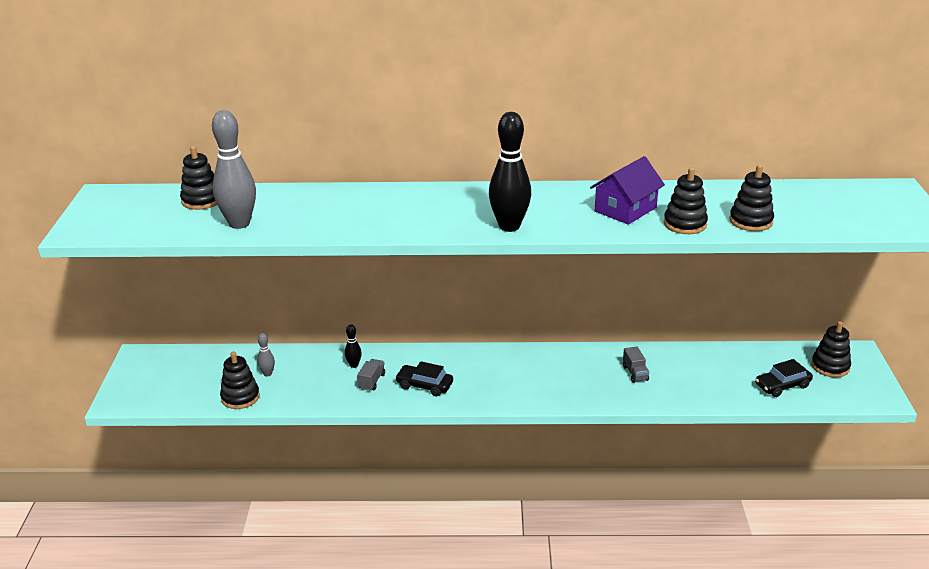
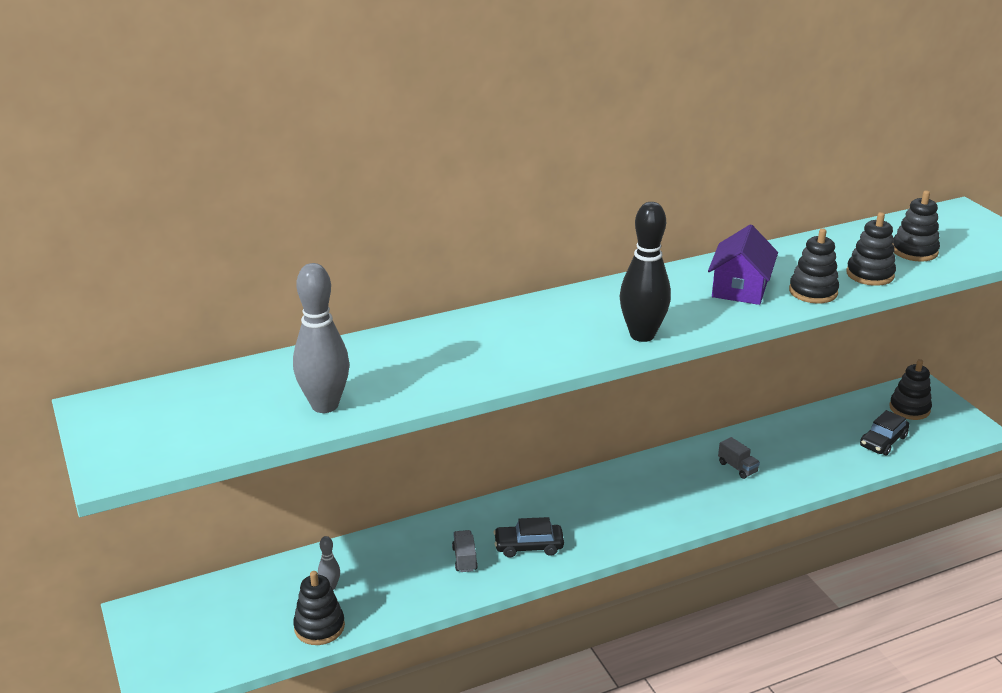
camera: 25 degrees left, 0 degrees up
black stacking toy [180,146,217,210] -> black stacking toy moved to [893,191,940,262]
black bowling pin [345,324,362,368] -> none

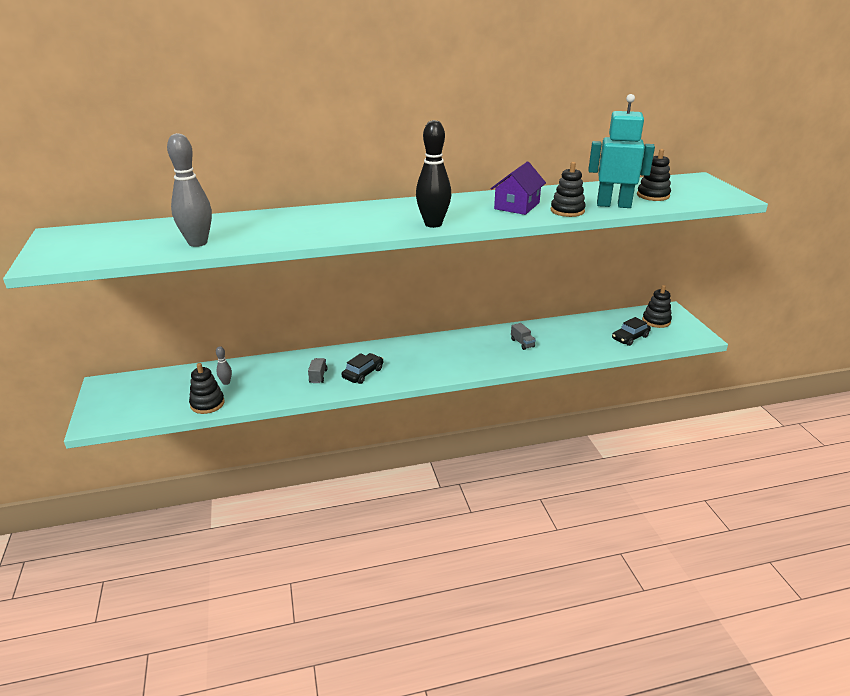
camera: 10 degrees right, 0 degrees up
black car [493,517,564,557] -> black car turned 120 degrees clockwise [342,353,383,384]
black stacking toy [846,212,896,286] -> turquoise robot [588,94,655,208]

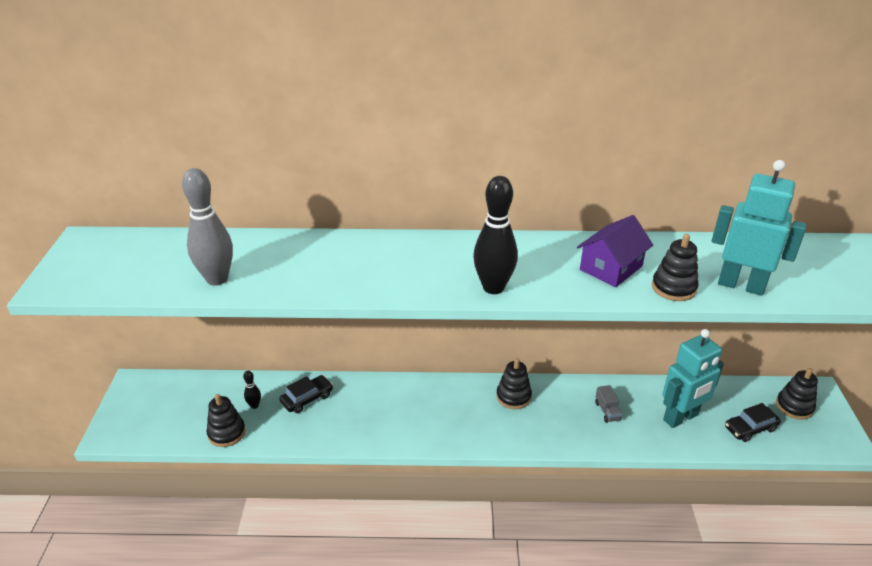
camera: 15 degrees right, 5 degrees up
grey bowling pin [216,346,232,385] -> black bowling pin [243,371,261,409]
grey truck [308,358,328,383] -> none
black car [342,353,383,384] -> black car moved to [279,375,333,413]
black stacking toy [637,149,671,201] -> black stacking toy moved to [496,358,532,409]
none -> turquoise robot [662,329,724,428]

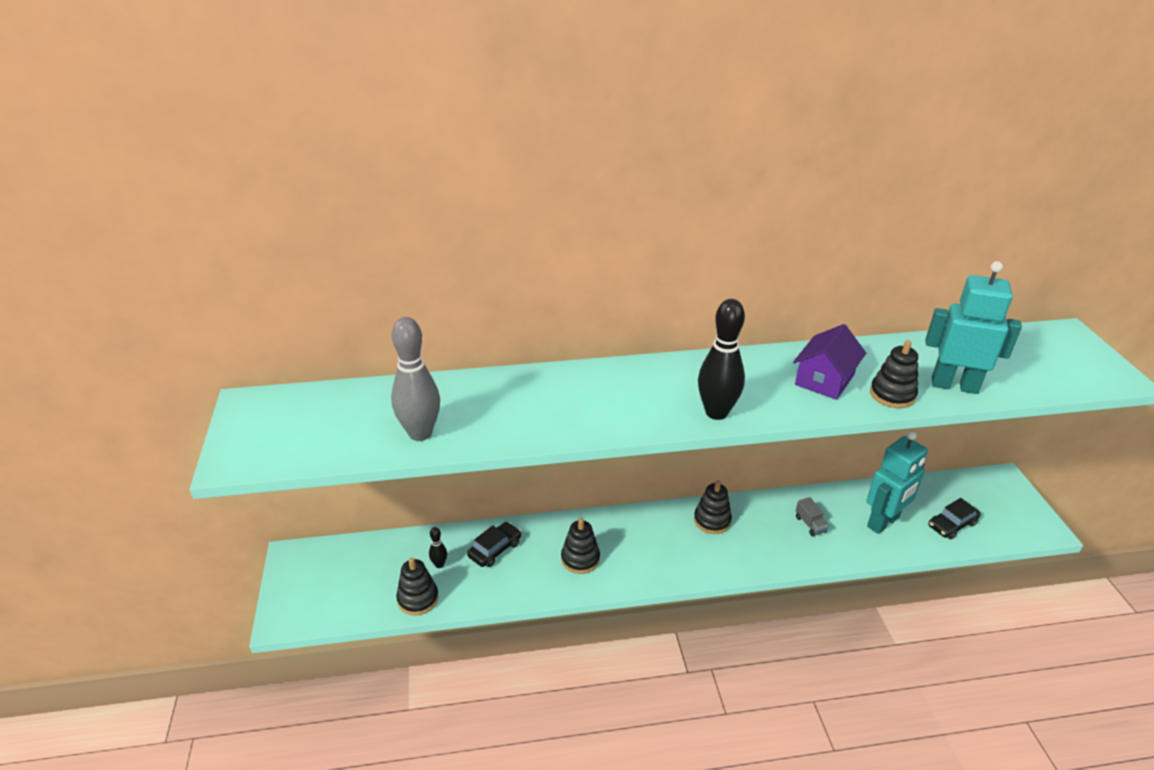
camera: 10 degrees left, 0 degrees up
black stacking toy [776,368,818,420] -> black stacking toy moved to [561,518,600,574]

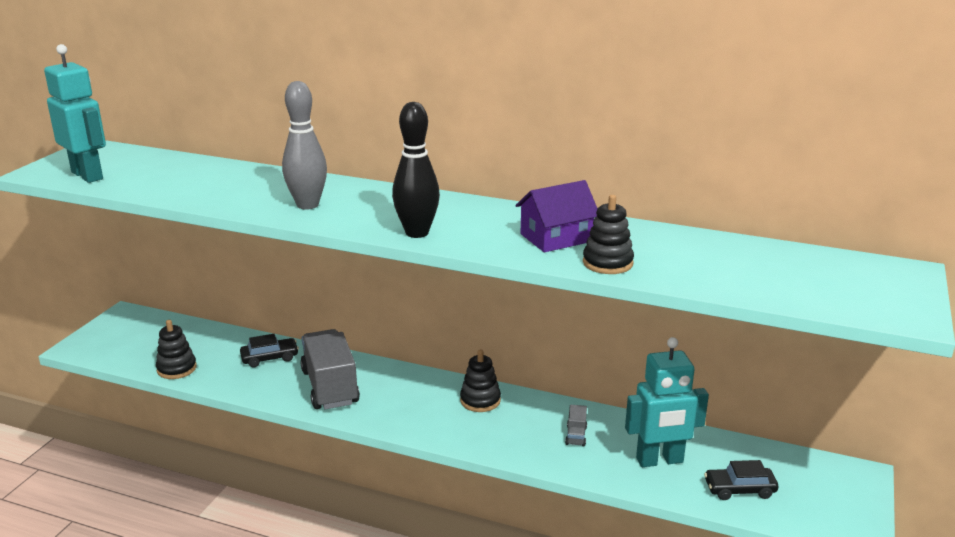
camera: 30 degrees right, 10 degrees down
grey bowling pin [391,317,440,441] -> grey bowling pin moved to [282,81,327,210]
black bowling pin [429,527,447,568] -> none
black stacking toy [561,518,600,574] -> grey truck [300,329,360,409]
turquoise robot [925,261,1022,394] -> turquoise robot moved to [44,44,106,183]

